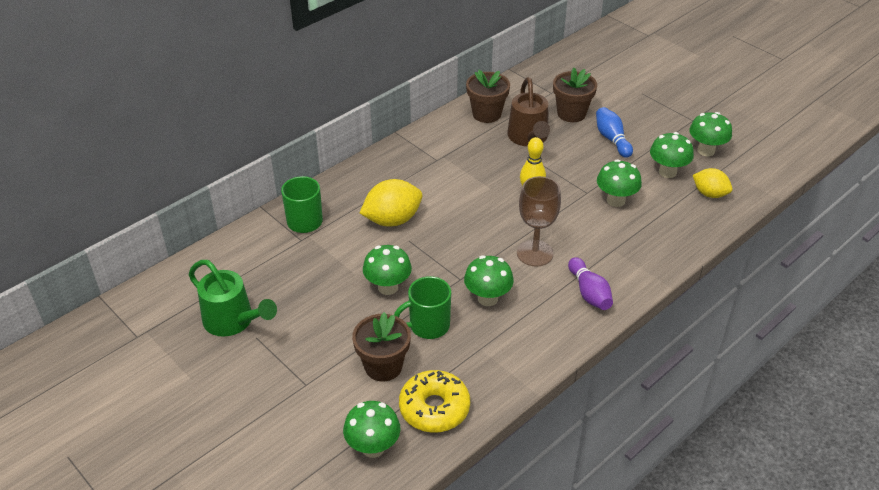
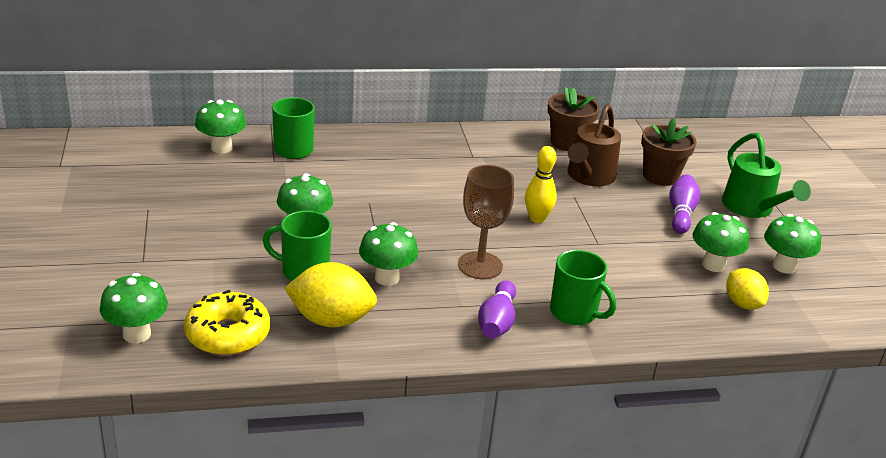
camera: 30 degrees right, 10 degrees down
green watering can [188,260,277,337] -> green watering can moved to [722,133,811,218]
brown flower pot [352,312,411,382] -> none
yellow lemon [360,179,422,227] -> yellow lemon moved to [284,262,377,327]
blue bowling pin [596,107,633,158] -> purple bowling pin [669,174,701,234]
green mushroom [597,159,642,207] -> green mushroom moved to [195,100,246,153]
none -> green mug [550,250,616,325]

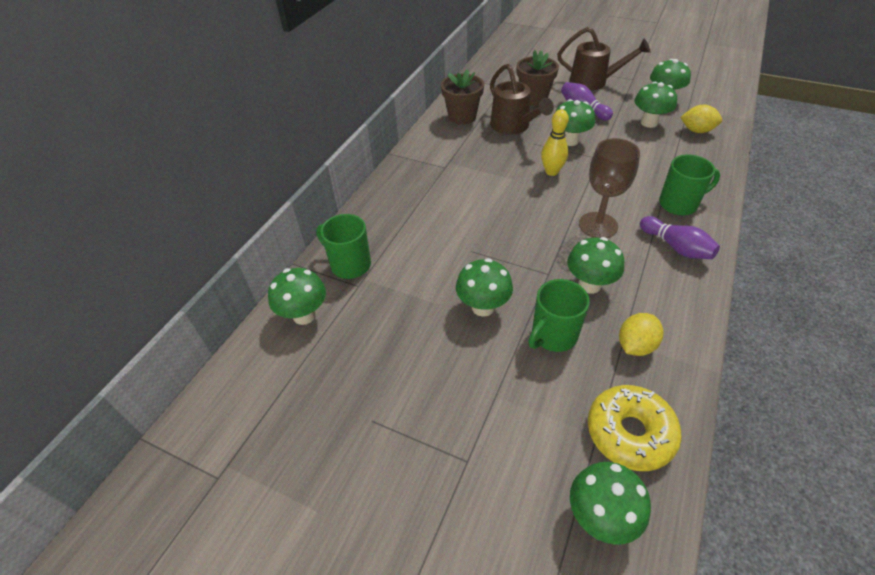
camera: 50 degrees left, 15 degrees up
yellow lemon [284,262,377,327] -> yellow lemon [619,313,663,356], size x0.64
green watering can [722,133,811,218] -> brown watering can [557,27,650,91]
none -> green mushroom [555,99,595,146]

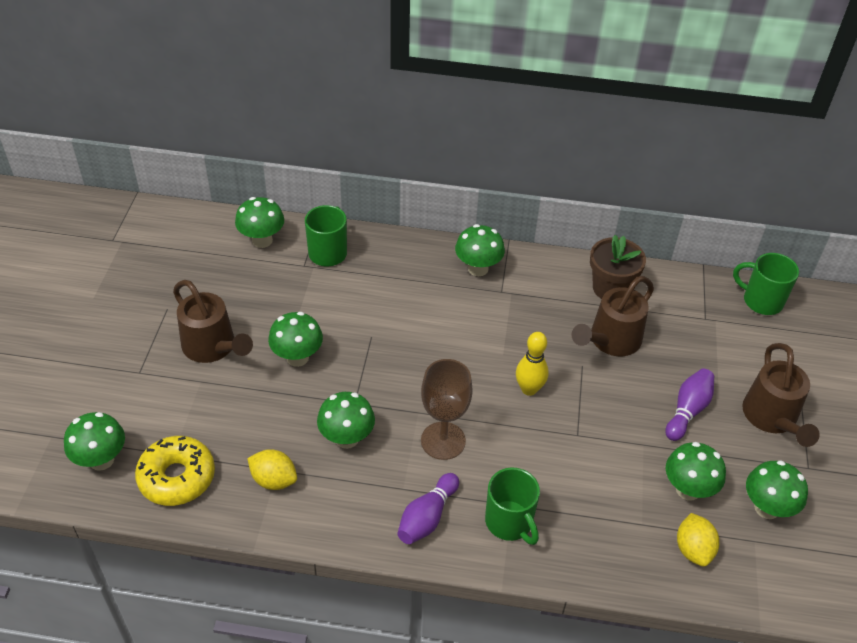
camera: 70 degrees right, 0 degrees up
brown flower pot [517,50,559,105] -> none
green mug [528,279,590,352] -> green mug moved to [733,253,799,315]
green mushroom [555,99,595,146] -> green mushroom moved to [455,224,505,276]
none -> brown watering can [173,280,253,363]

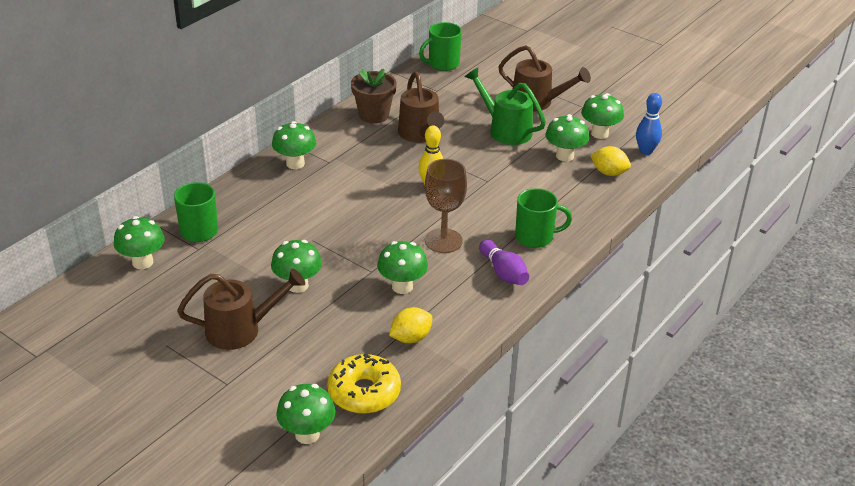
camera: 60 degrees left, 10 degrees down
purple bowling pin [665,368,714,441] -> green watering can [465,68,546,145]
none -> blue bowling pin [636,93,662,155]

